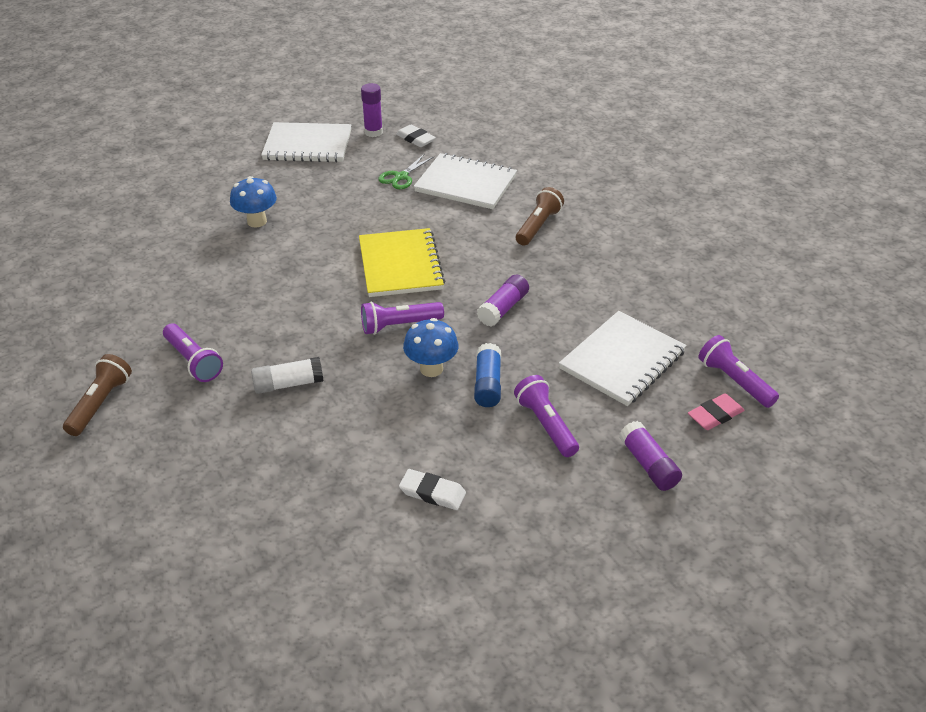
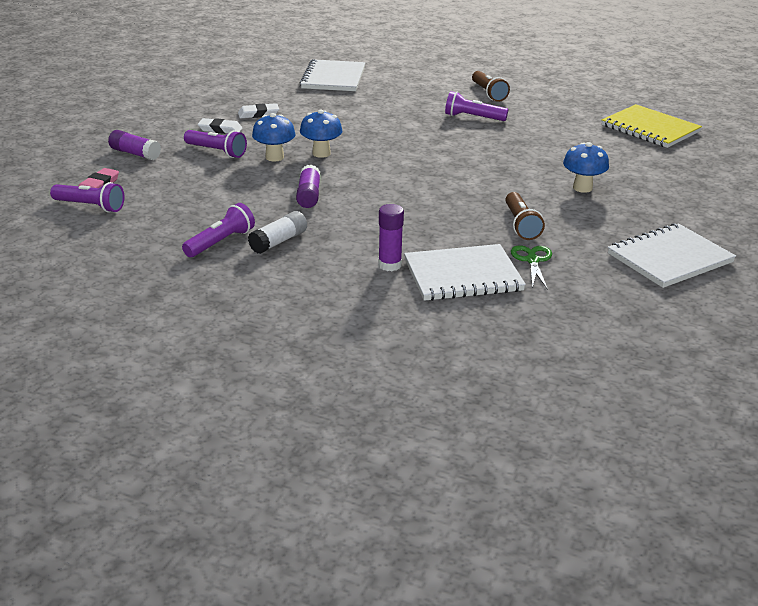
camera: 145 degrees right, 10 degrees down
white glue stick [251,357,323,394] -> white glue stick moved to [248,211,307,254]
yellow notebook [359,228,445,297] -> yellow notebook moved to [602,104,702,148]
purple glue stick [361,83,383,137] -> purple glue stick moved to [378,204,404,271]
purple flashlight [361,302,444,335] -> purple flashlight moved to [182,203,255,257]
white eraser [396,125,436,147] -> white eraser moved to [198,118,242,134]
blue glue stick [474,343,501,407] -> blue mushroom [252,113,295,162]
brown flashlight [516,187,564,246] -> brown flashlight moved to [505,192,545,240]
white notebook [559,311,687,406] -> white notebook moved to [300,59,365,91]

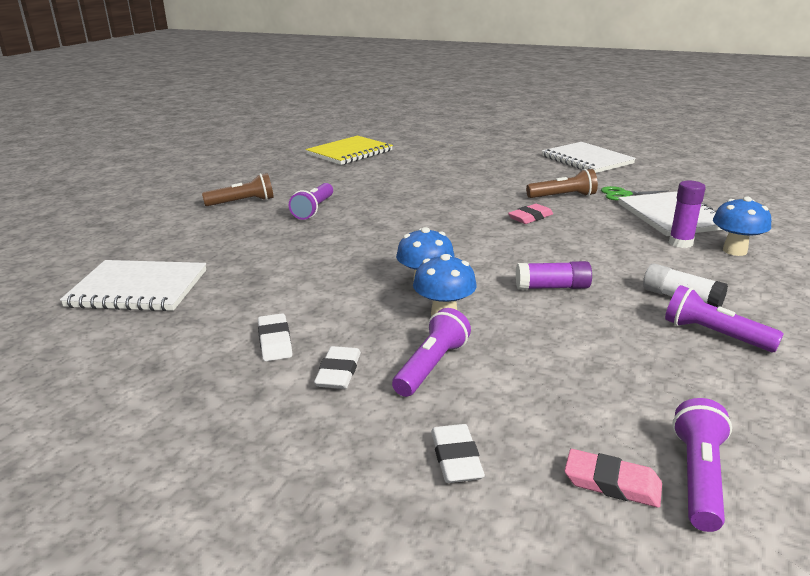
camera: 90 degrees left, 5 degrees down
purple glue stick [108,130,161,160] -> white eraser [431,424,485,483]
blue mushroom [563,142,609,193] -> blue mushroom moved to [713,196,771,256]
none -> pink eraser [508,204,553,224]

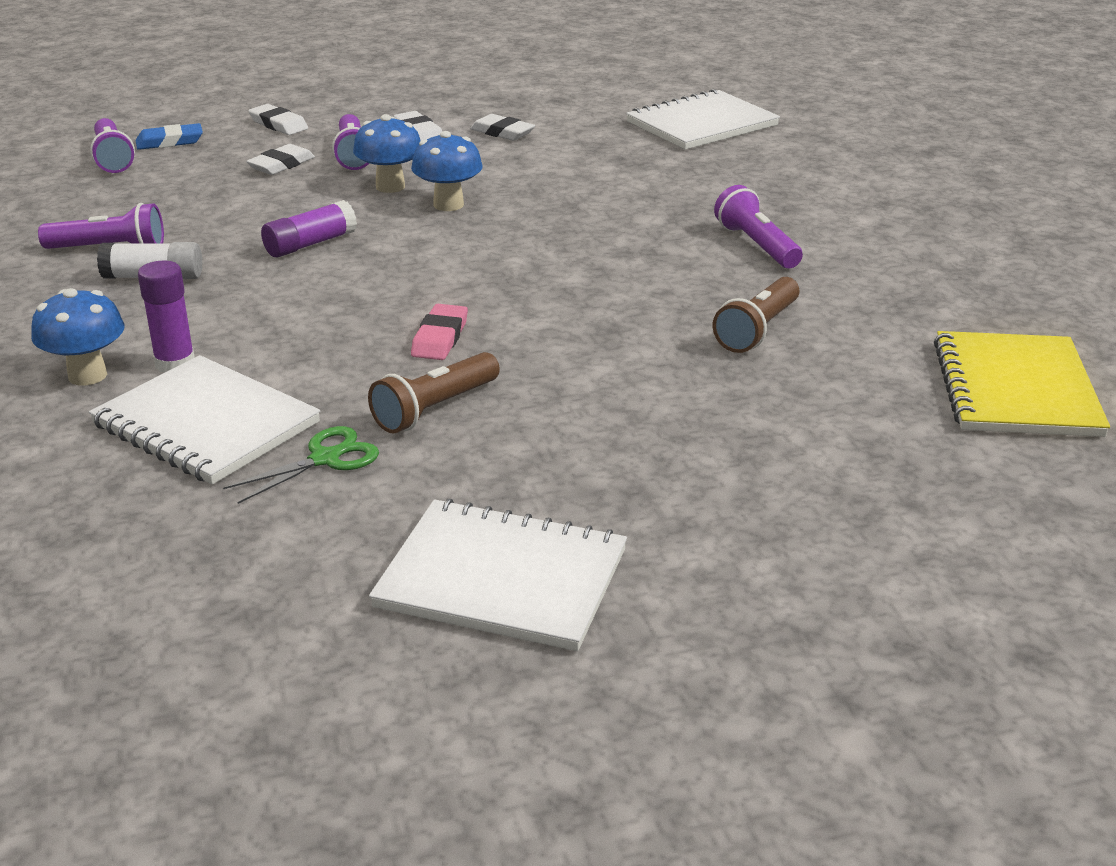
camera: 140 degrees right, 5 degrees up
brown flashlight [202,173,274,206] -> brown flashlight moved to [713,277,800,353]
pink eraser [564,449,662,508] -> blue eraser [136,123,203,150]
none -> white eraser [246,144,315,175]

